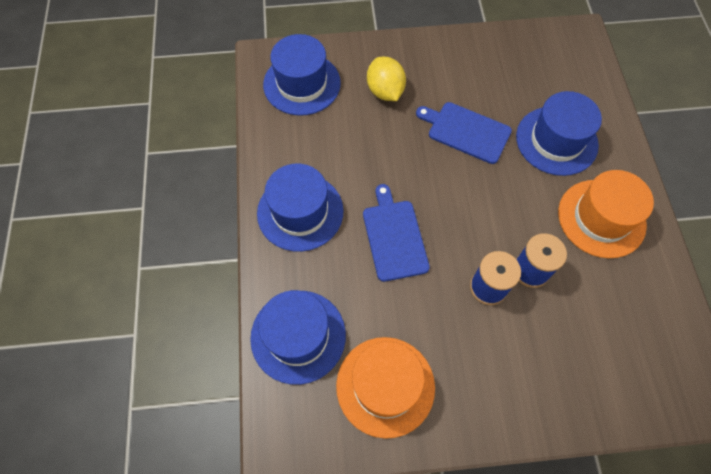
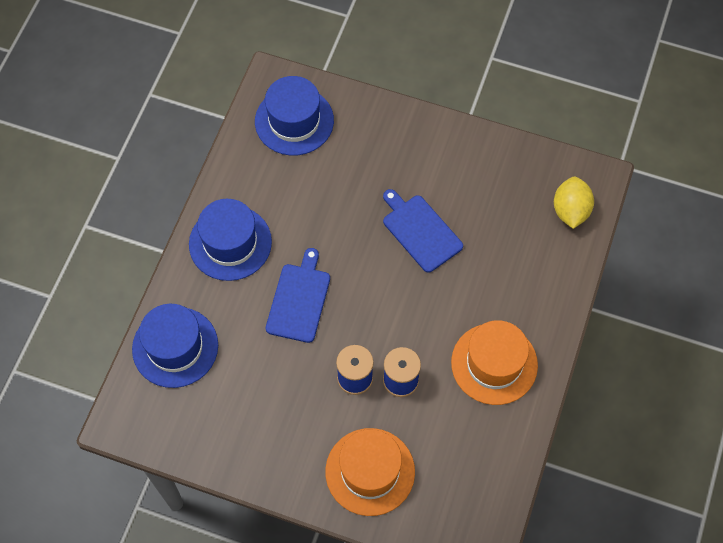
camera: 25 degrees right, 0 degrees up
orange hat [336,337,435,439] -> orange hat moved to [325,428,415,516]
yellow lemon [367,57,406,101] -> yellow lemon moved to [554,177,594,229]
blue hat [516,91,602,176] -> none

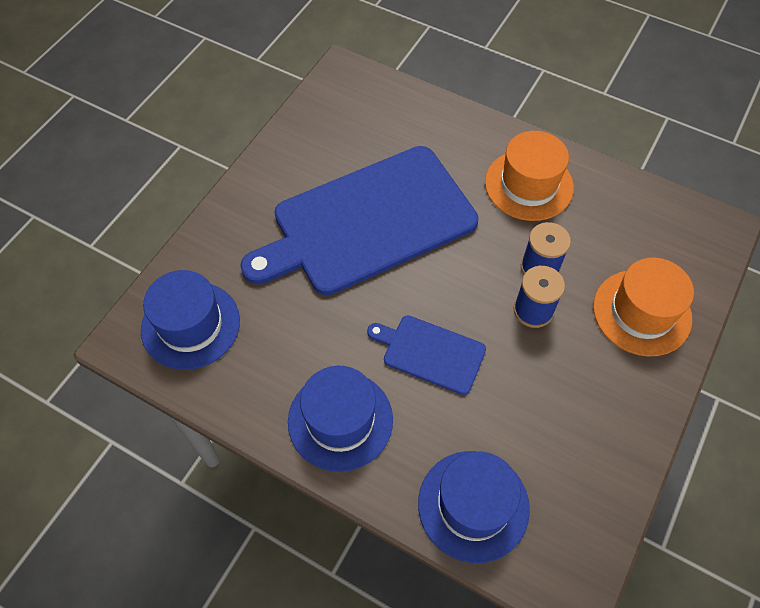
camera: 80 degrees left, 5 degrees down
blue cutting board [383,189,463,273] -> blue cutting board [240,146,478,295], size x2.18
yellow lemon [554,177,594,229] -> none

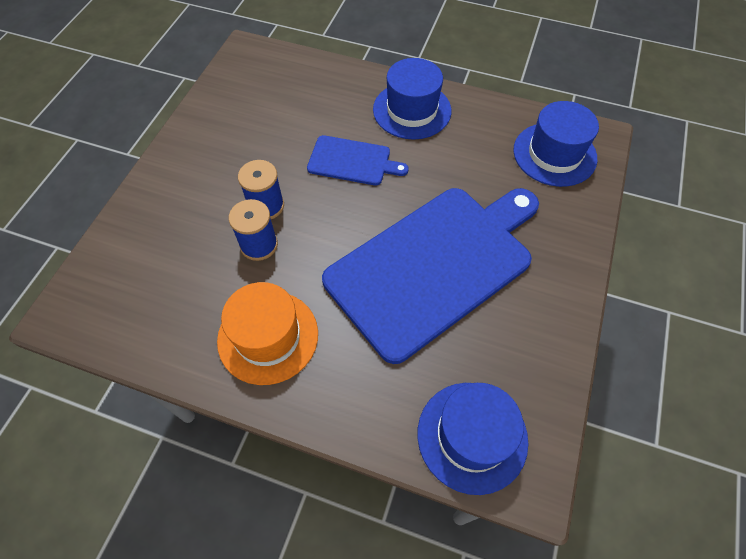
camera: 170 degrees right, 0 degrees up
blue hat [418,451,530,563] -> blue hat moved to [417,383,528,495]
orange hat [593,258,694,356] -> none

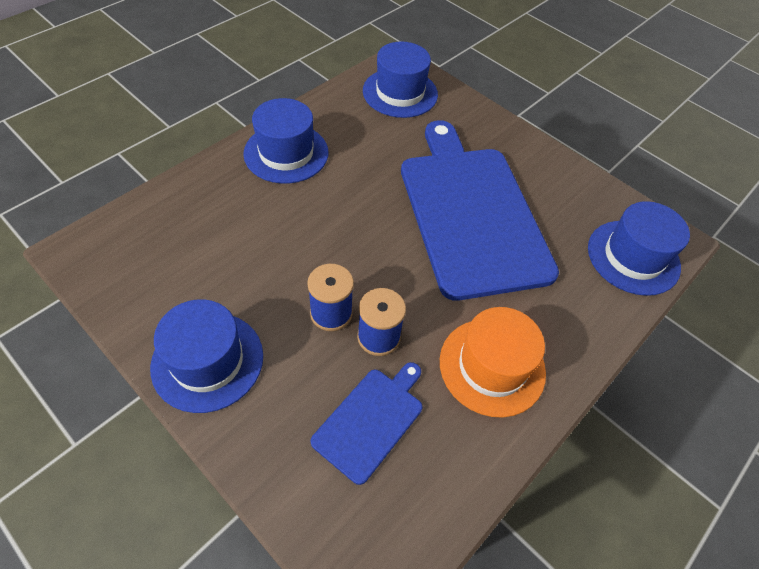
camera: 70 degrees left, 5 degrees down
blue cutting board [307,135,409,186] -> blue cutting board moved to [311,362,422,485]
none -> blue hat [150,299,263,413]

